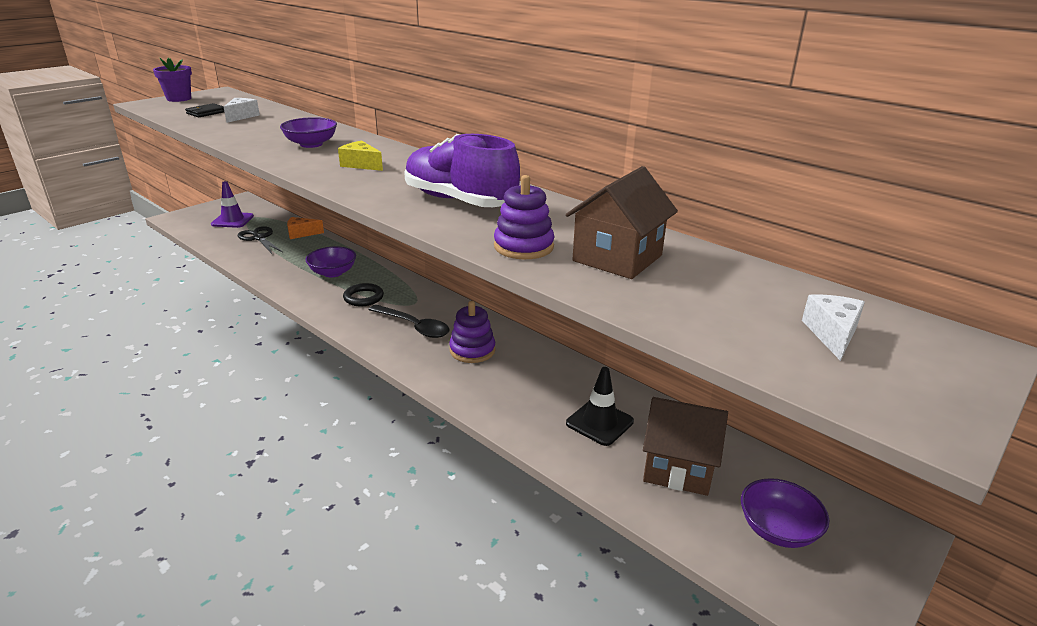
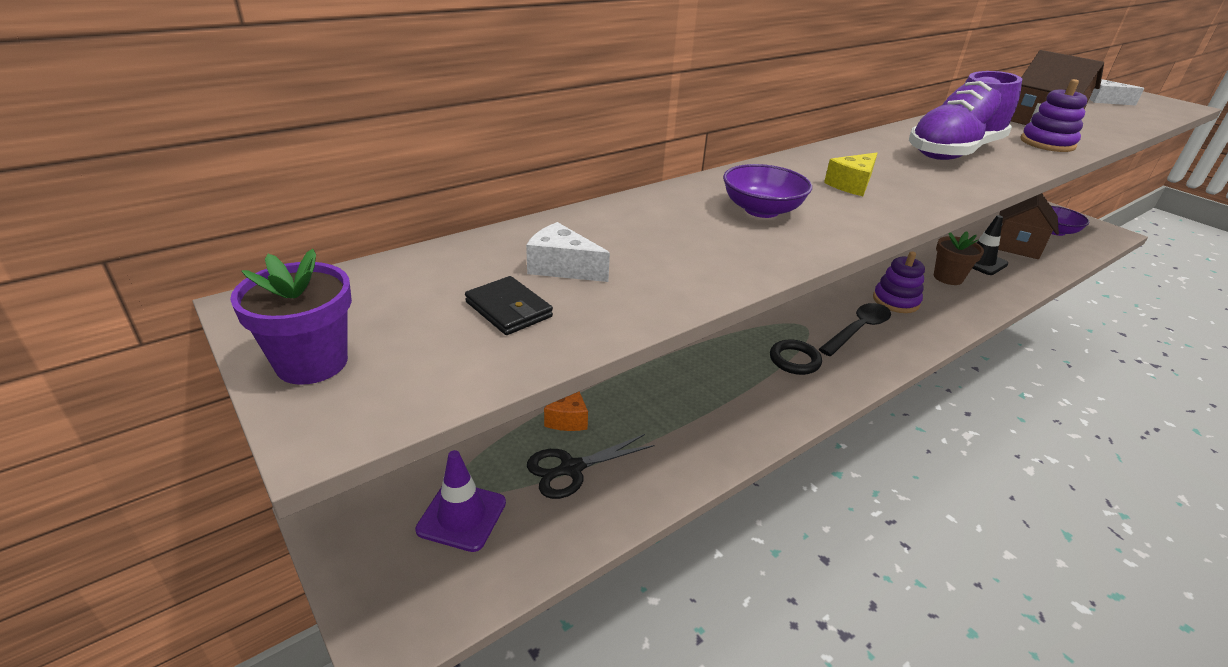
camera: 80 degrees left, 5 degrees up
purple bowl [305,246,356,277] -> none
none -> brown flower pot [934,231,984,285]

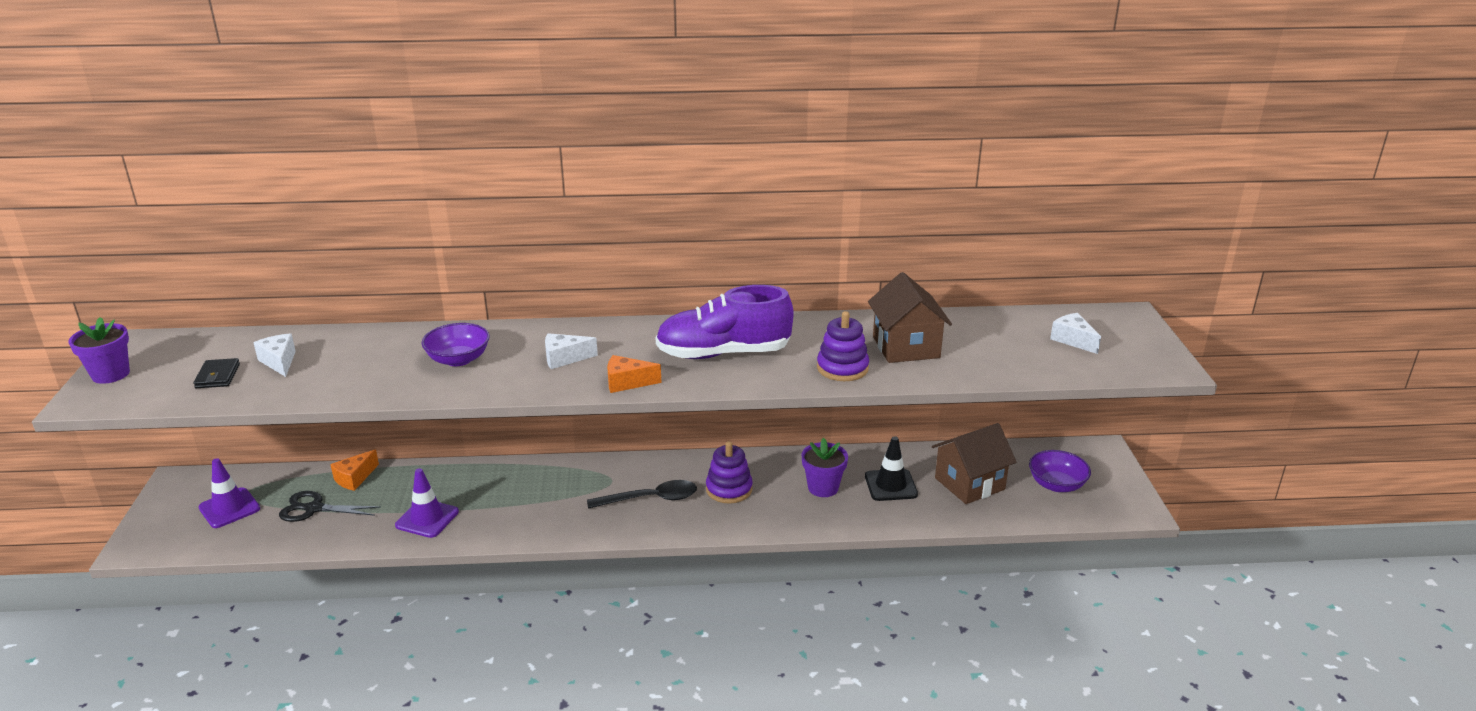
camera: 35 degrees right, 5 degrees down
black ring [770,340,822,375] -> none
yellow cheese [824,153,877,196] -> white cheese [545,333,598,369]
brown flower pot [934,231,984,285] -> purple flower pot [801,438,848,497]
none -> purple traffic cone [395,468,459,538]
none -> orange cheese [607,355,661,393]

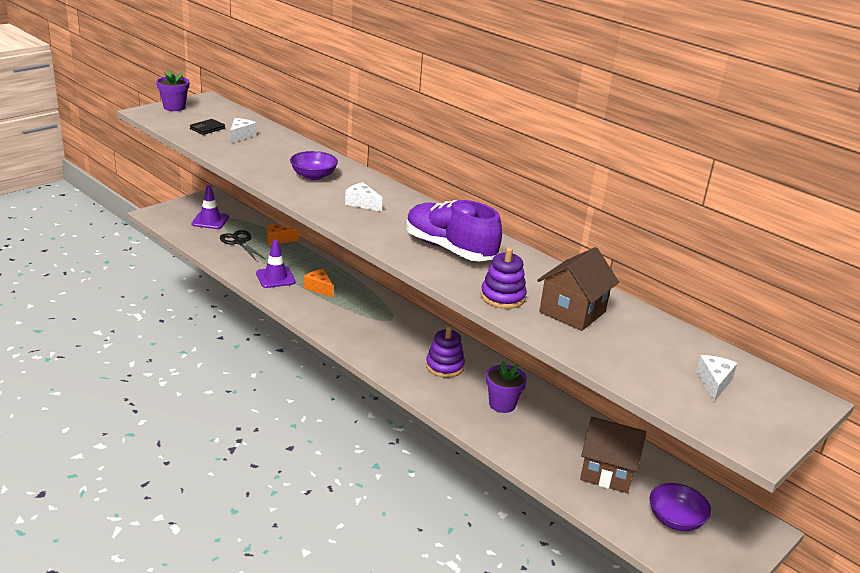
camera: 45 degrees right, 0 degrees up
black spoon [587,480,697,509] -> none
orange cheese [607,355,661,393] -> orange cheese moved to [304,269,333,298]
black traffic cone [865,436,918,501] -> none

